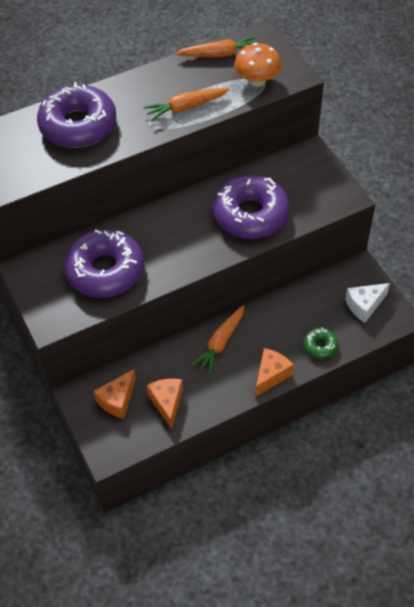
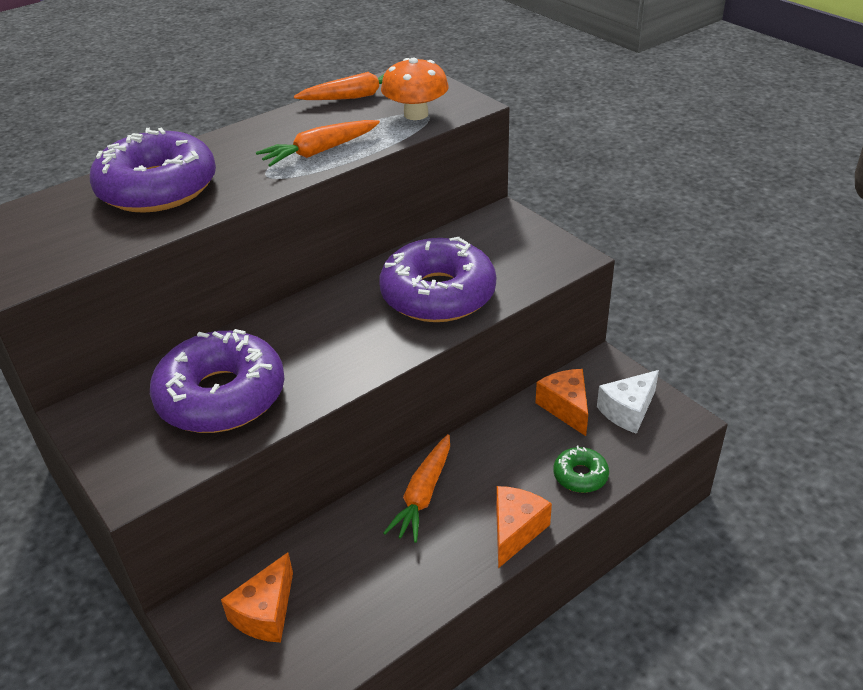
camera: 10 degrees left, 15 degrees down
orange cheese [146,379,183,429] -> orange cheese moved to [536,369,588,436]

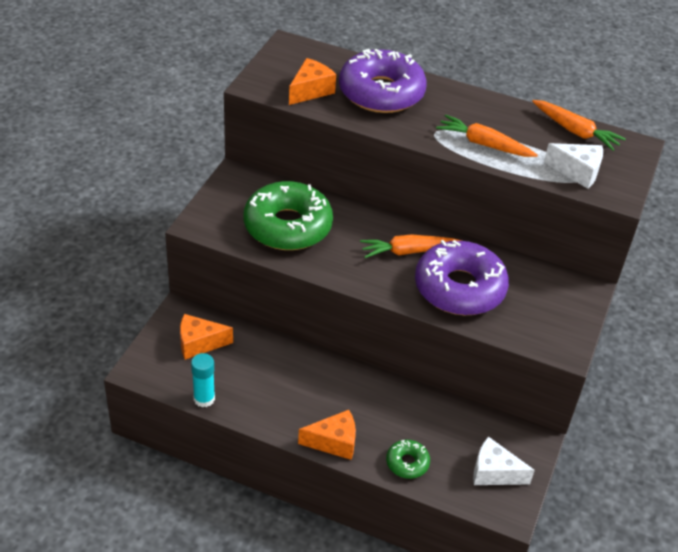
camera: 55 degrees right, 5 degrees up
purple donut [150,329,285,433] -> green donut [244,181,333,250]
orange mushroom [381,58,449,120] -> white cheese [544,143,603,189]
orange carrot [383,434,450,543] -> orange carrot moved to [360,234,463,258]
orange cheese [536,369,588,436] -> orange cheese moved to [289,58,336,105]
none -> turquoise glue stick [191,353,215,407]

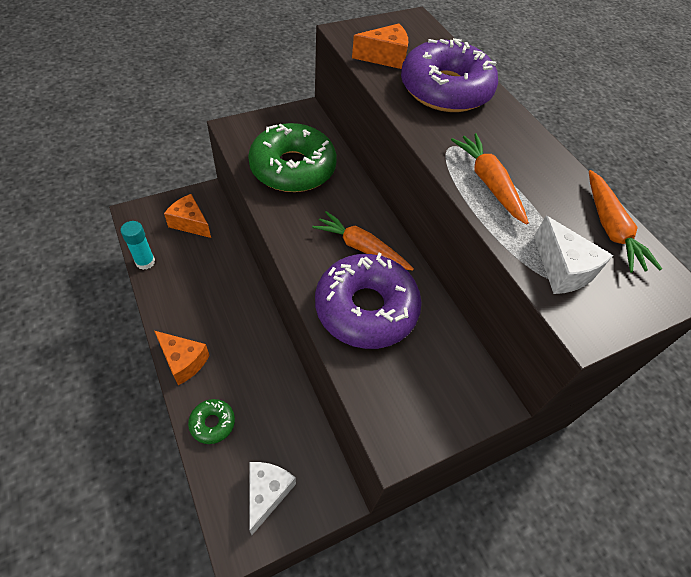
camera: 40 degrees right, 10 degrees up
white cheese [473,437,535,485] -> white cheese turned 45 degrees clockwise [249,462,296,535]

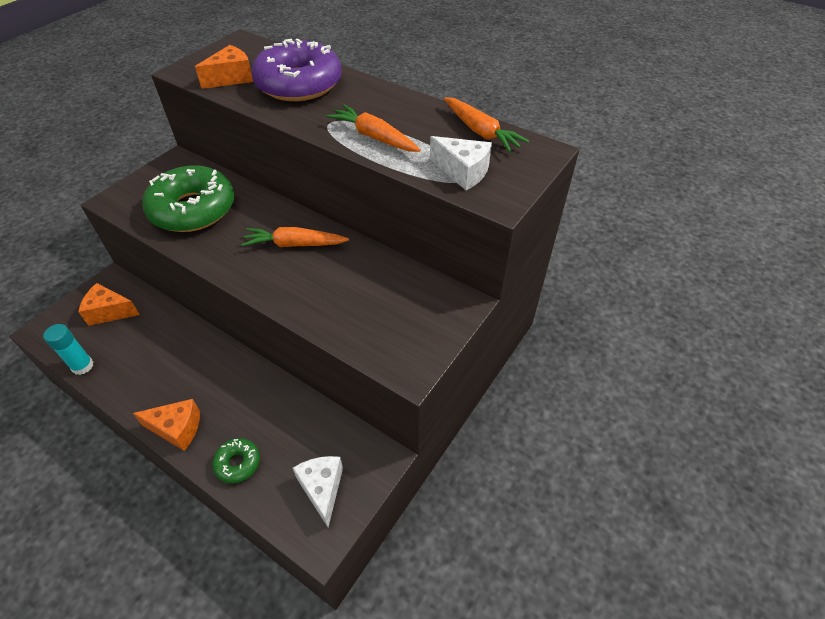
camera: 25 degrees left, 5 degrees down
purple donut [315,253,422,349] -> none

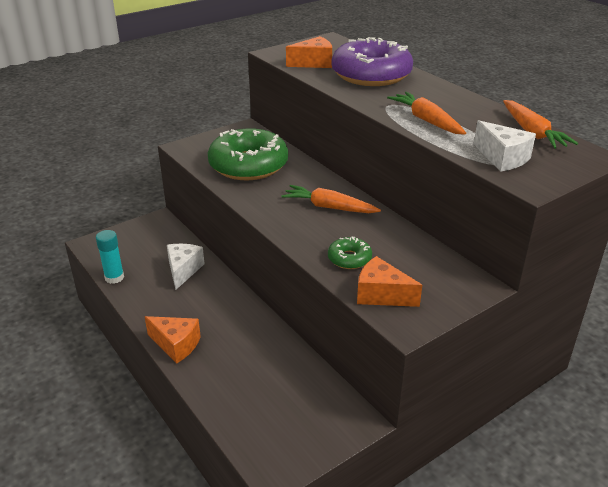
camera: 20 degrees right, 15 degrees down
orange cheese [78,283,140,326] -> orange cheese moved to [357,256,422,307]
green donut [212,438,260,483] -> green donut moved to [328,236,372,269]
white cheese [293,456,343,527] -> white cheese moved to [167,244,205,290]

